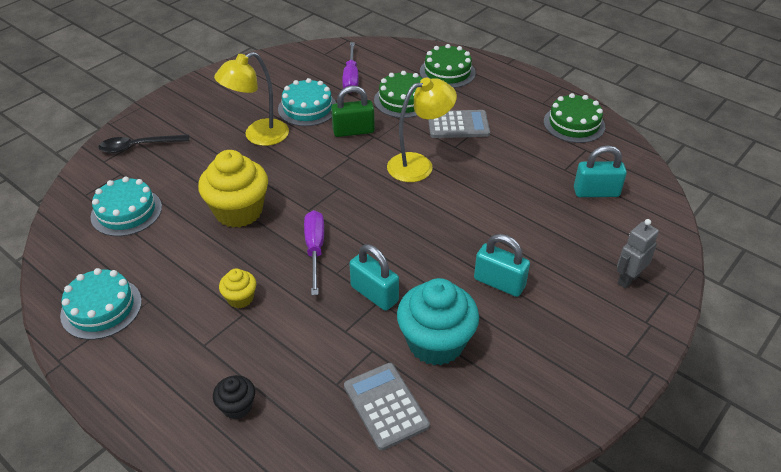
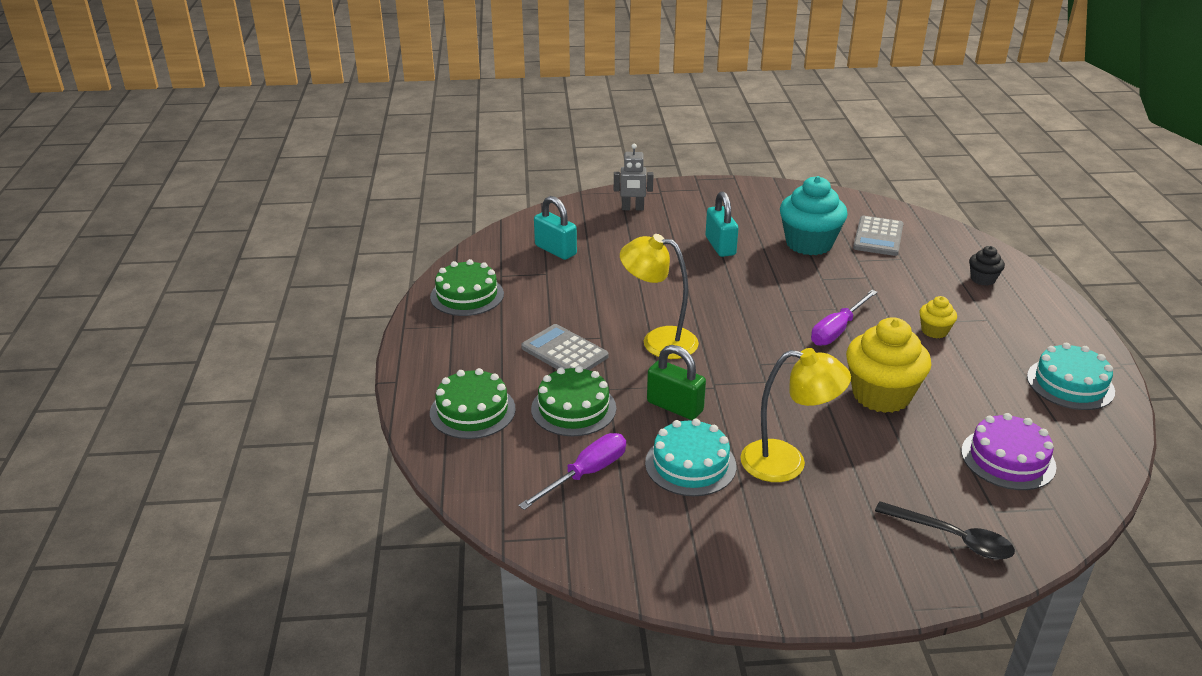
camera: 135 degrees left, 10 degrees down
turquoise cake [90,177,162,236] -> purple cake [961,413,1057,490]
turquoise padlock [349,244,399,311] -> none

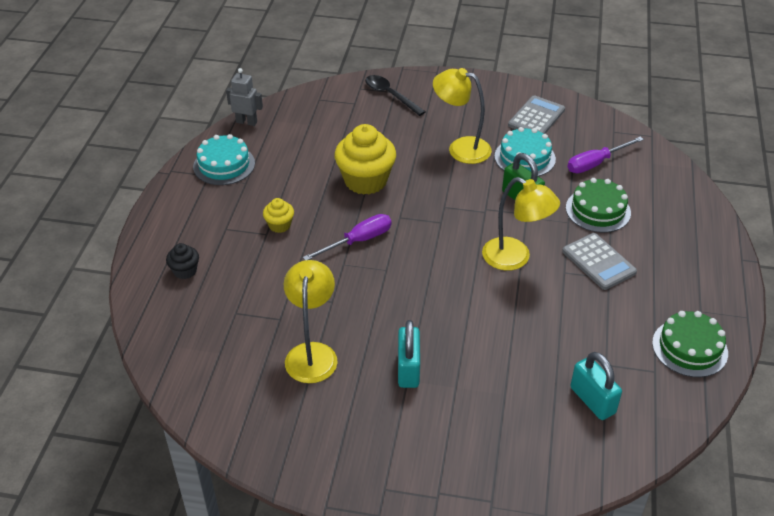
camera: 165 degrees left, 10 degrees up
green cake [430,368,516,439] -> none
grey robot [614,144,653,211] -> grey robot moved to [226,68,263,126]
turquoise cupcake [780,176,848,255] -> yellow lamp [284,260,337,383]
grey calculator [853,216,903,256] -> grey calculator moved to [508,95,565,134]
purple cake [961,413,1057,490] -> none

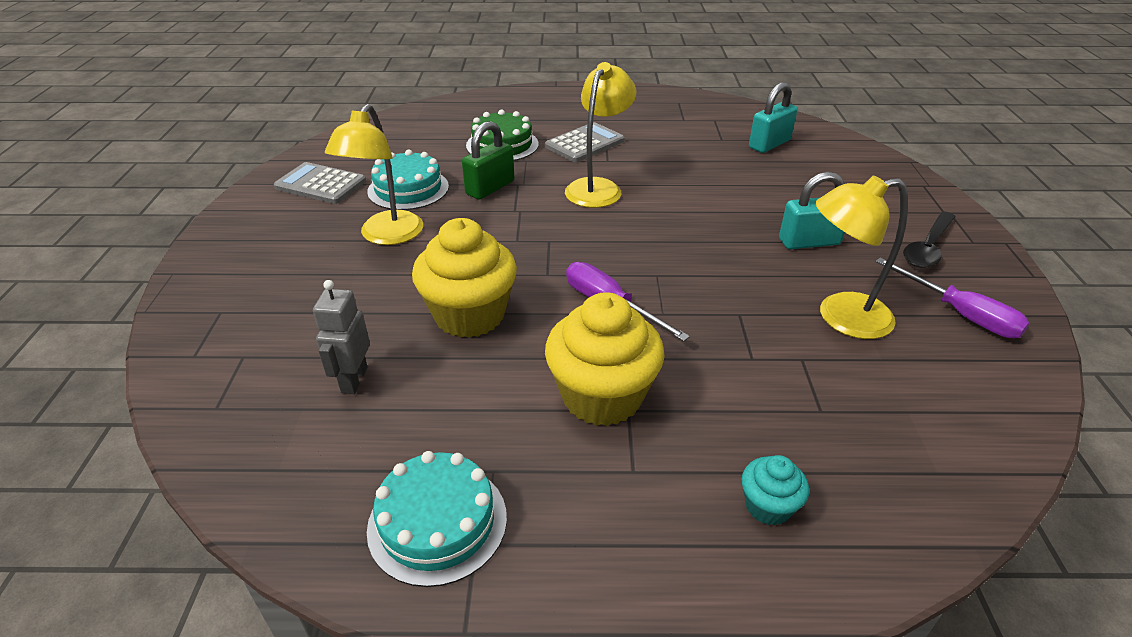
camera: 100 degrees left, 5 degrees down
black cupcake [166,243,199,279] -> turquoise cupcake [742,455,809,525]
grey robot [226,68,263,126] -> grey robot moved to [313,280,370,394]
yellow cupcake [263,198,294,233] -> yellow cupcake [545,292,665,426], size x2.05
black spoon [365,75,426,116] -> black spoon moved to [903,211,956,268]
purple screwdriver [567,136,644,173] -> purple screwdriver moved to [875,258,1030,338]
green cake [652,311,728,377] -> none

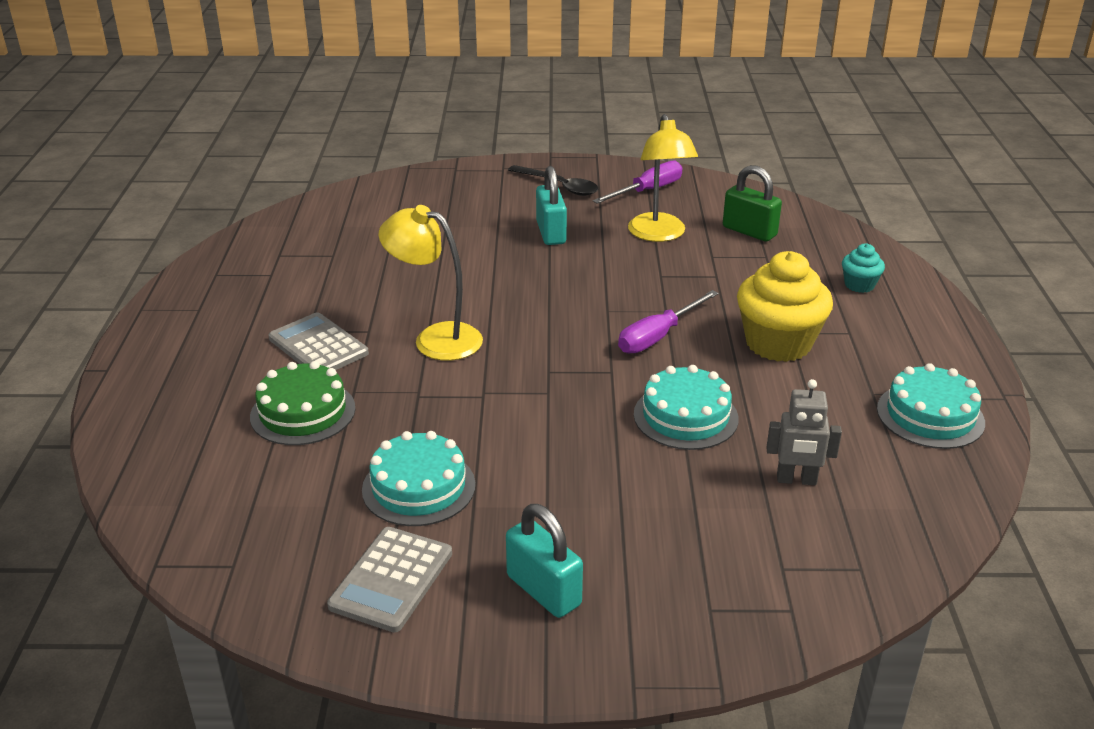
camera: 90 degrees left, 5 degrees down
yellow lamp [325,104,423,245] -> none
yellow cupcake [412,218,517,338] -> turquoise cake [634,365,739,450]
green padlock [462,121,514,200] -> green padlock moved to [723,165,782,242]
turquoise padlock [749,82,798,153] -> turquoise padlock moved to [506,504,583,618]

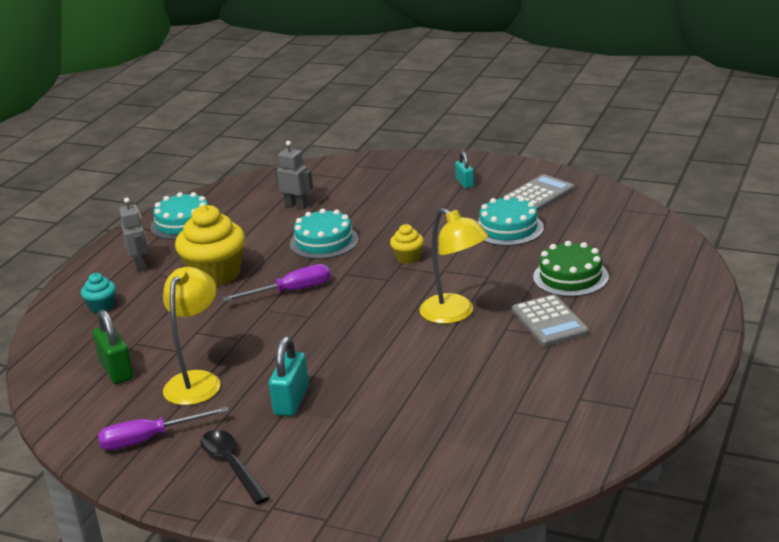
camera: 155 degrees left, 5 degrees down
turquoise padlock [506,504,583,618] -> turquoise padlock [455,151,474,188], size x0.61
none -> grey robot [119,198,148,272]
none -> yellow cupcake [390,224,424,264]

